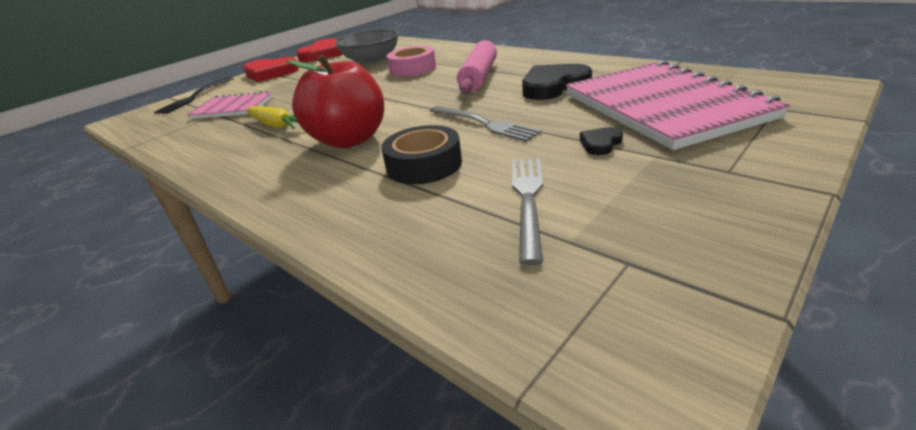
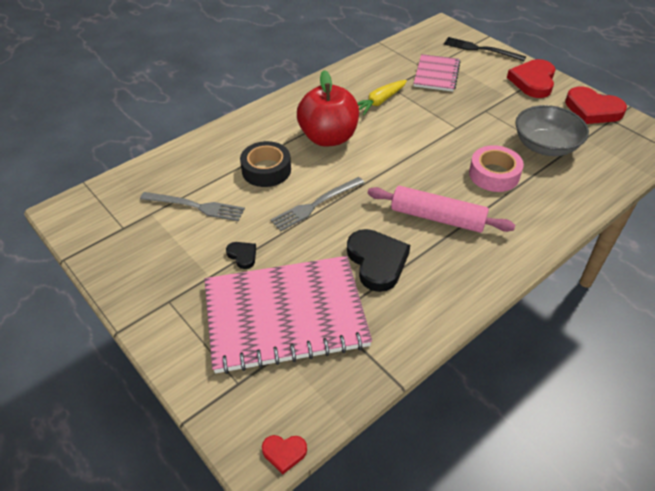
camera: 95 degrees right, 15 degrees up
none -> red heart [262,435,307,474]

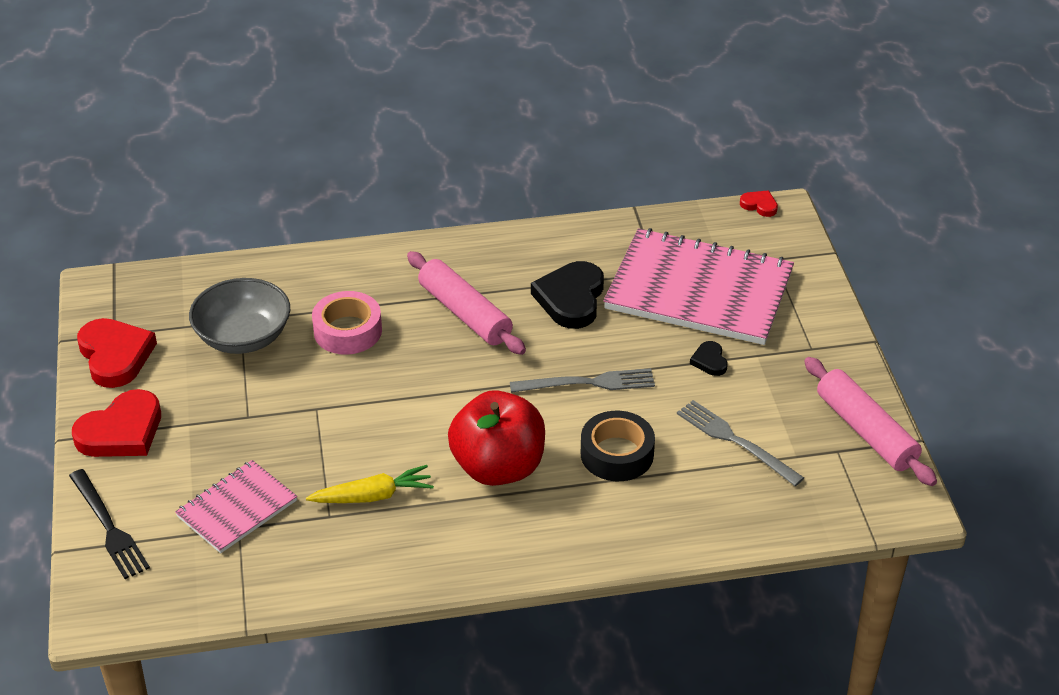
camera: 150 degrees left, 5 degrees down
none -> pink rolling pin [804,357,937,486]

